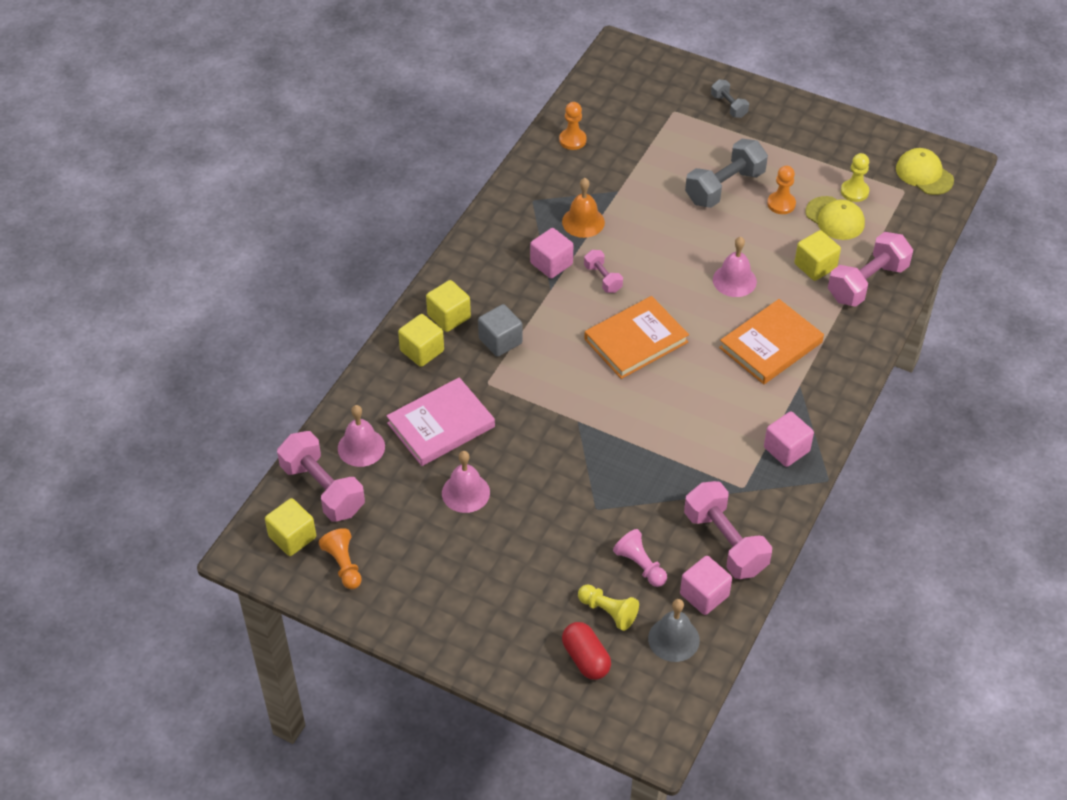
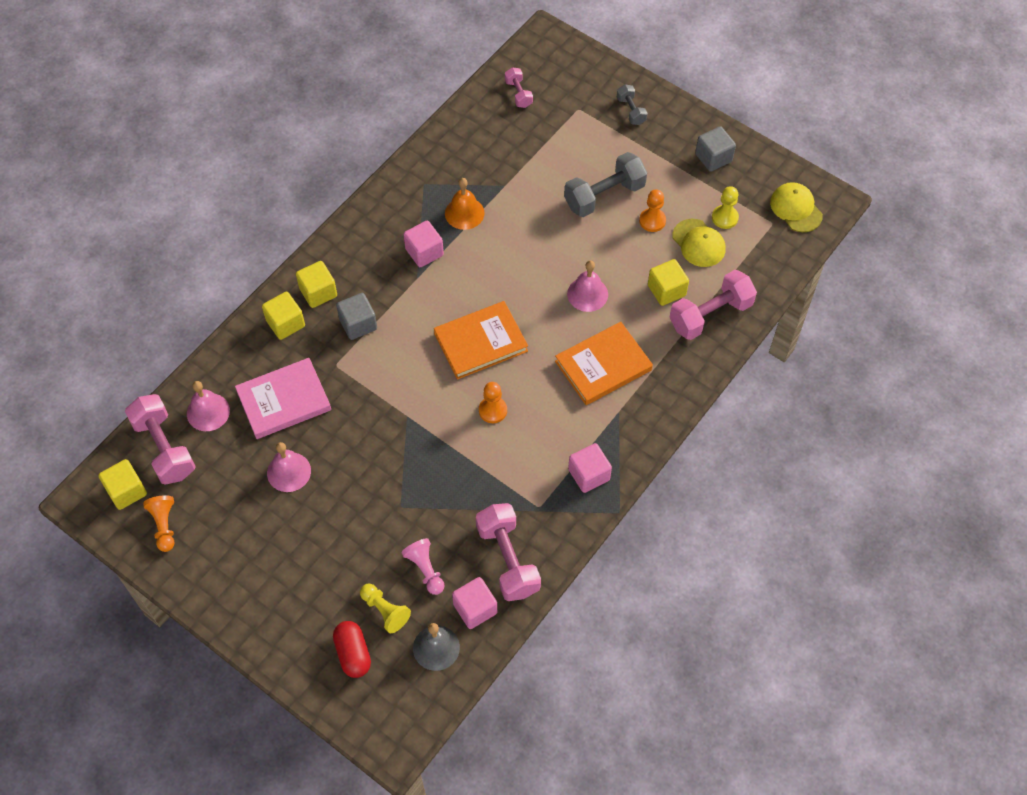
camera: 10 degrees right, 10 degrees up
orange pawn [559,102,587,150] -> orange pawn moved to [479,382,507,423]
pink dumbbell [584,250,623,293] -> pink dumbbell moved to [505,67,533,108]
none -> grey cube [695,126,736,172]

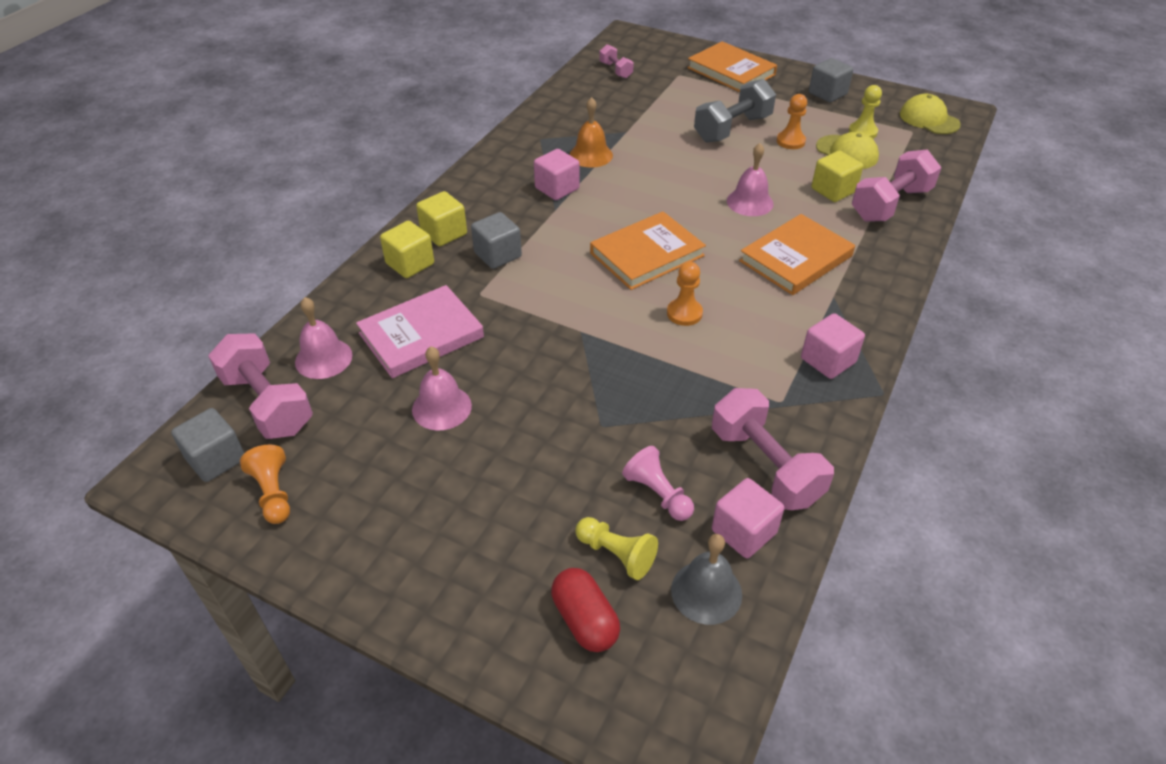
camera: 10 degrees left, 15 degrees down
yellow cube [98,459,147,510] -> grey cube [171,408,244,482]
grey dumbbell [617,84,647,125] -> orange book [687,41,777,92]

